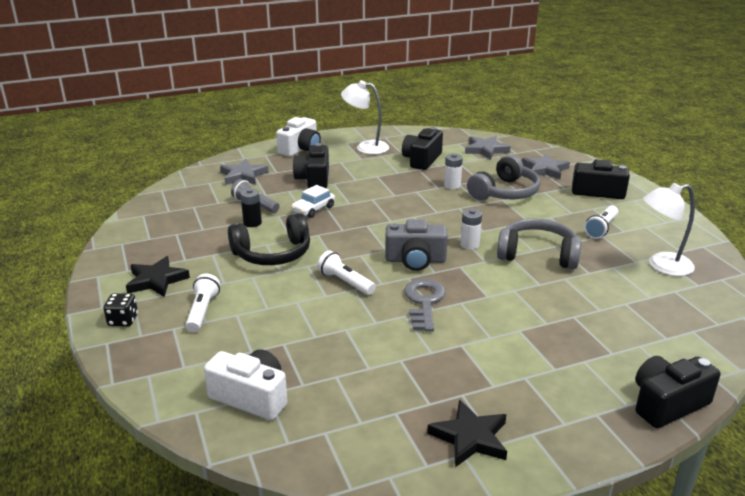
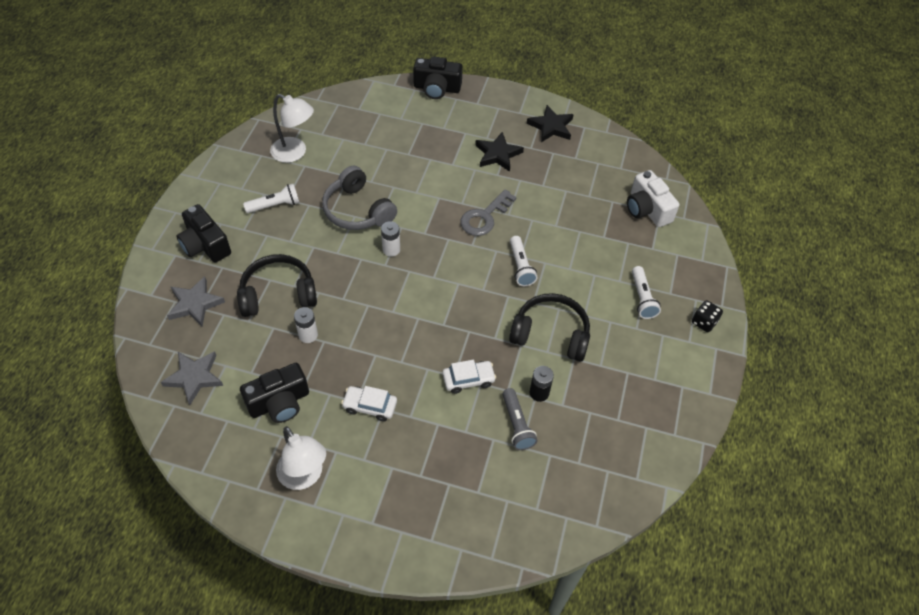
camera: 145 degrees left, 25 degrees up
black star [126,256,190,297] -> black star moved to [475,132,524,172]
white flashlight [185,274,220,332] -> white flashlight turned 45 degrees counterclockwise [632,266,661,319]
grey star [220,159,269,185] -> none
white camera [276,117,321,157] -> none
black camera [293,143,329,188] -> none
grey camera [385,219,448,271] -> none
grey headphones [467,155,541,200] -> black headphones [237,254,317,317]
none -> white car [341,386,397,422]

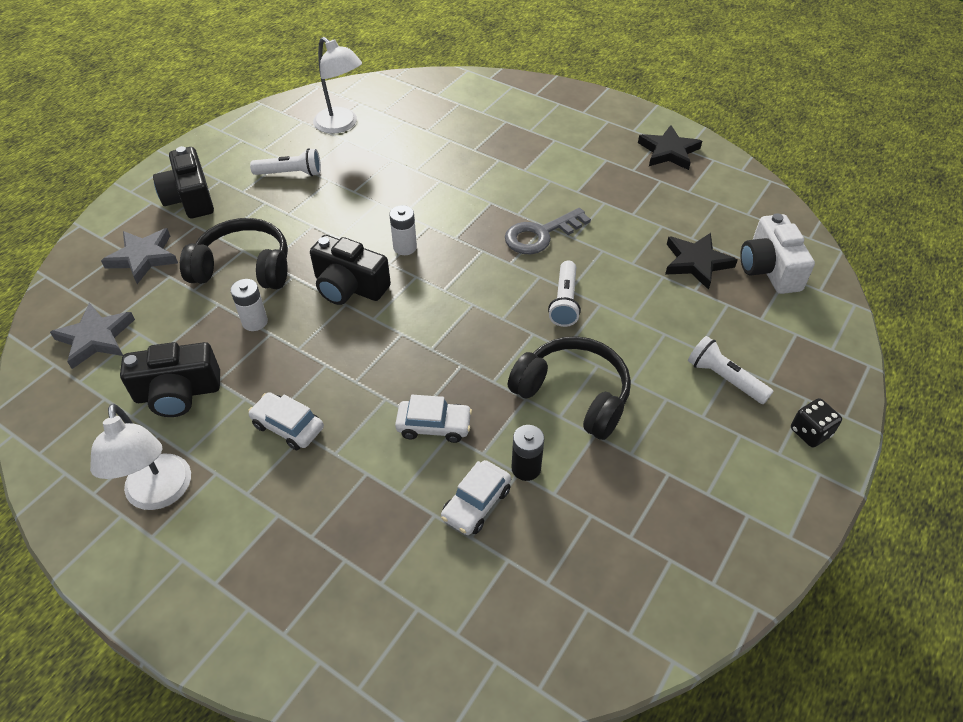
camera: 20 degrees right, 5 degrees down
grey headphones [322,166,397,230] -> none
black camera [413,56,463,99] -> black camera moved to [310,235,391,305]
black star [475,132,524,172] -> black star moved to [665,233,738,290]
grey flashlight [503,388,537,450] -> white car [441,460,511,535]
white flashlight [632,266,661,319] -> white flashlight turned 120 degrees clockwise [688,336,774,404]

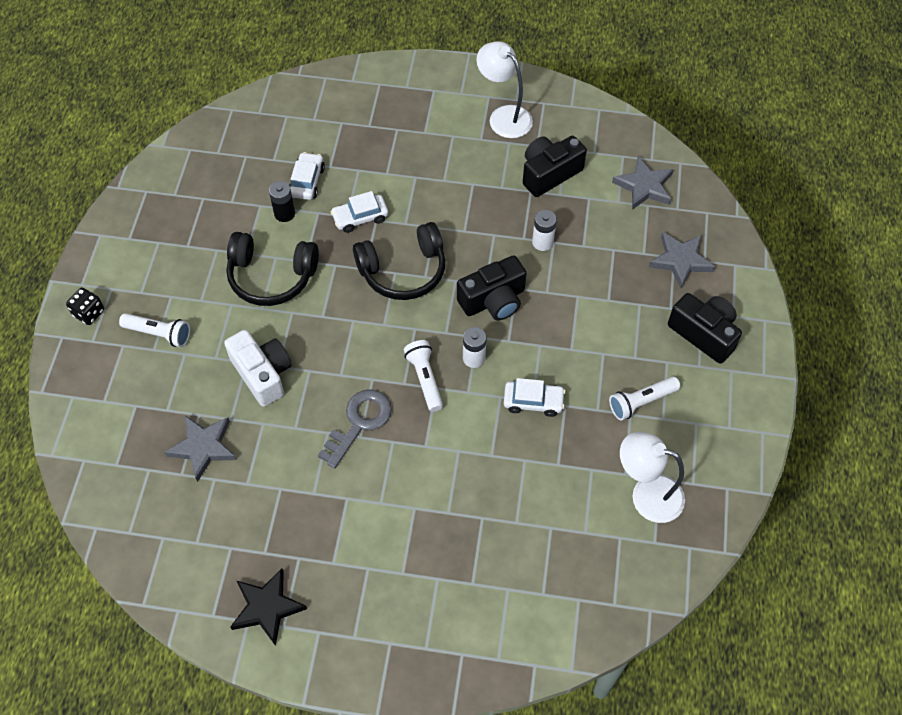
camera: 155 degrees right, 10 degrees up
black headphones [180,218,288,289] -> black headphones moved to [353,222,445,300]
white car [248,392,324,450] -> white car moved to [504,378,565,417]
black camera [310,235,391,305] -> black camera turned 150 degrees clockwise [457,255,527,320]
white flashlight [548,261,581,327] -> white flashlight moved to [404,340,443,412]
black star [665,233,738,290] -> grey star [164,415,237,482]
white camera [740,213,815,294] -> white camera moved to [224,330,292,407]

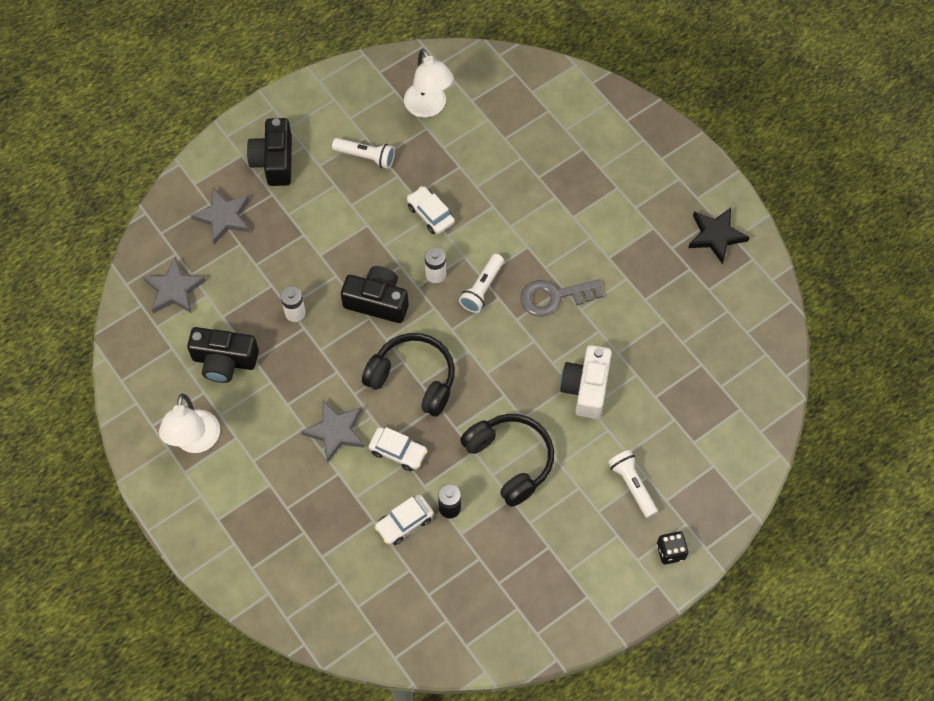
camera: 135 degrees left, 5 degrees up
grey star [164,415,237,482] -> grey star moved to [301,399,365,463]

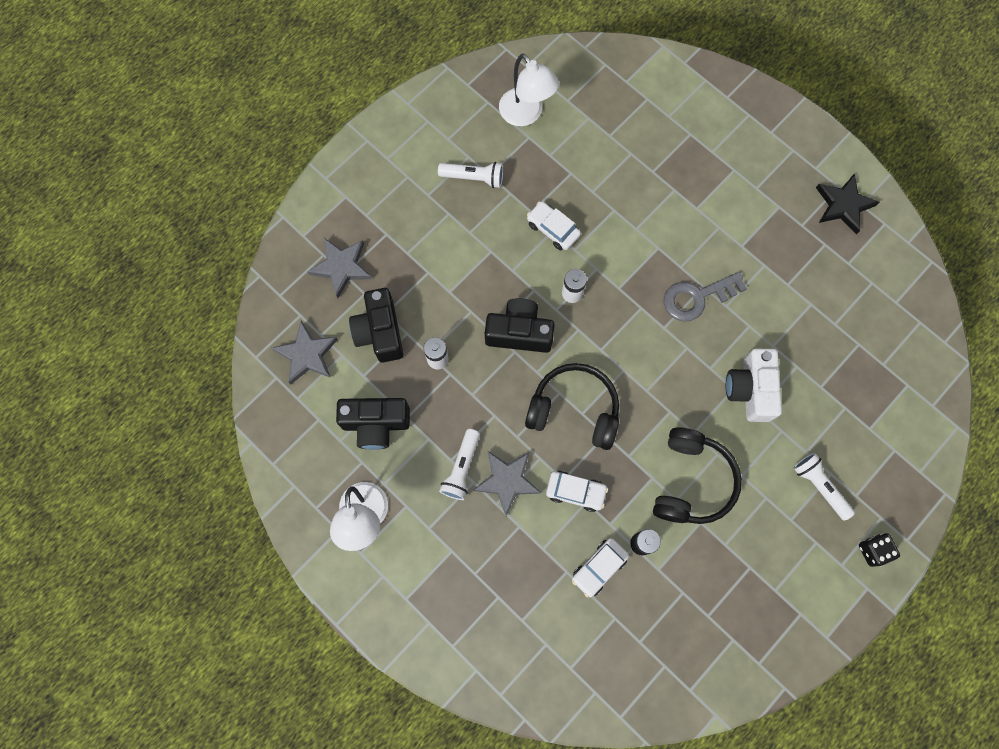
camera: 10 degrees left, 10 degrees up
black camera [247,118,292,186] -> black camera moved to [349,288,403,363]
white flashlight [459,254,504,313] -> white flashlight moved to [439,429,480,500]
black headphones [460,414,554,507] -> black headphones turned 60 degrees clockwise [653,427,742,524]

